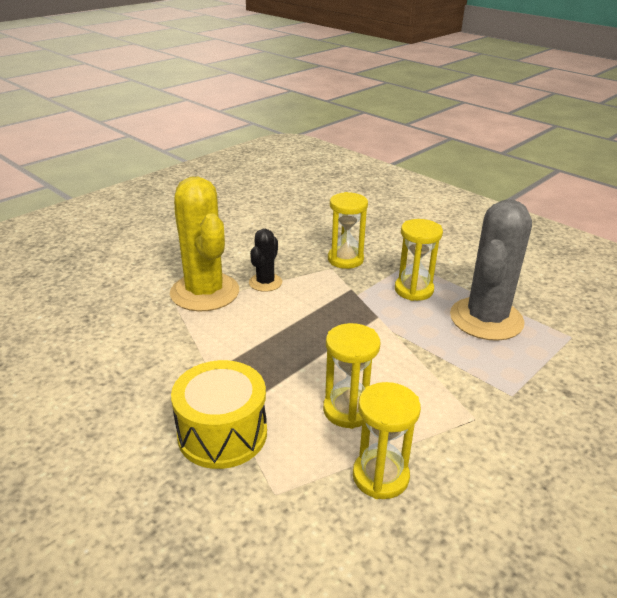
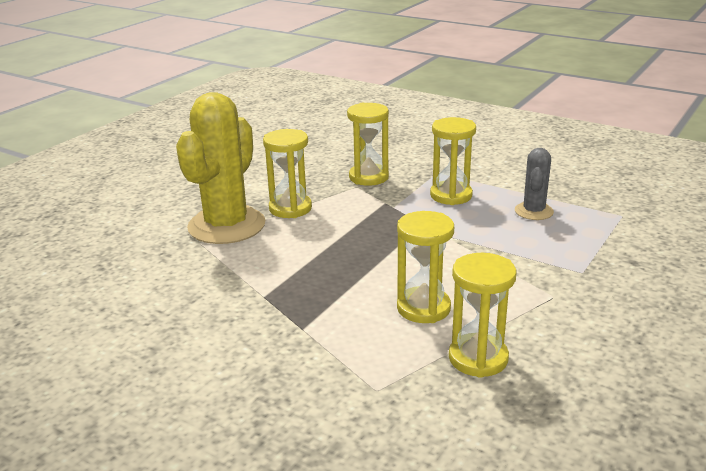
camera: 10 degrees left, 5 degrees down
yellow cactus [170,176,239,311] -> yellow cactus turned 60 degrees clockwise [176,92,265,244]
yellow drum [171,360,267,469] -> none
black cactus [249,229,282,292] -> yellow hourglass [263,129,312,218]
grey cactus [450,199,532,341] -> grey cactus [515,148,554,220], size x0.50

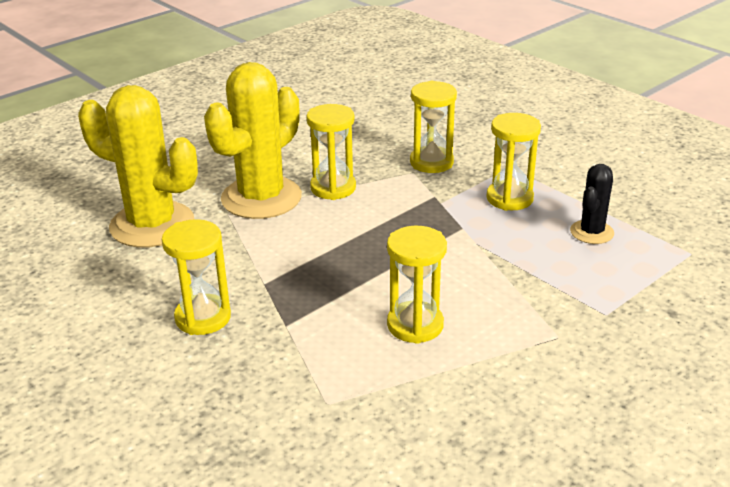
camera: 15 degrees right, 5 degrees up
yellow hourglass [449,253,517,378] -> yellow hourglass moved to [162,219,231,335]
grey cactus [515,148,554,220] -> black cactus [570,164,614,244]
none -> yellow cactus [78,85,198,248]

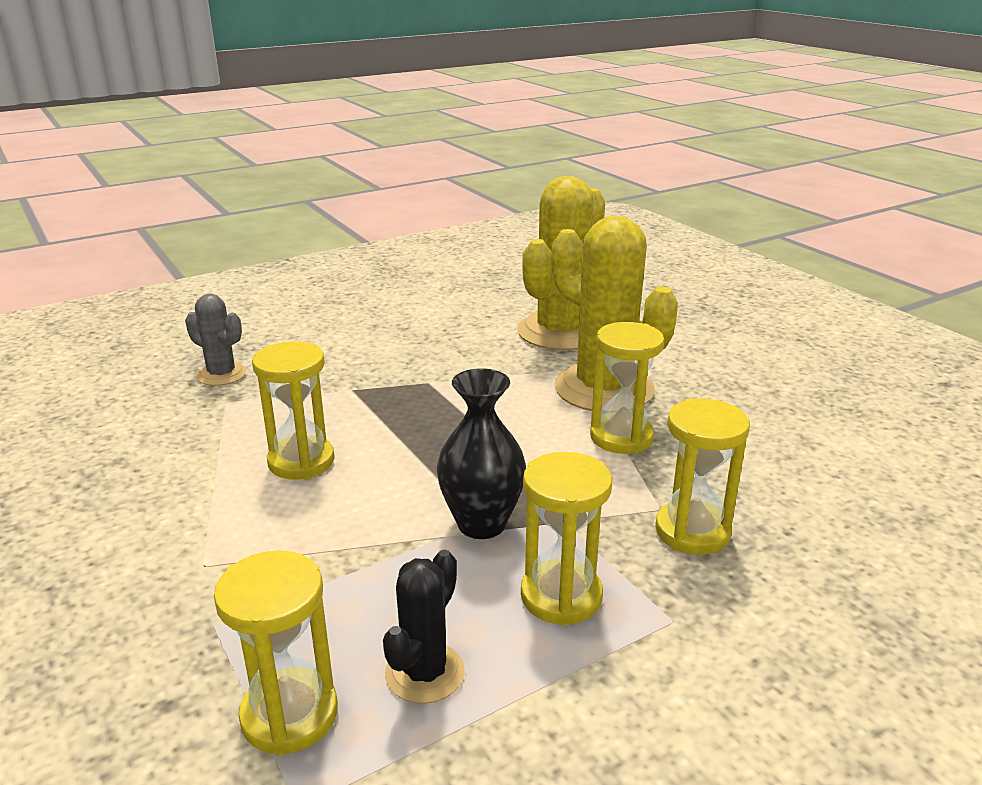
camera: 100 degrees right, 5 degrees down
yellow hourglass [162,219,231,335] -> yellow hourglass moved to [214,551,338,756]
black cactus [570,164,614,244] -> black cactus turned 75 degrees clockwise [383,550,465,704]
none -> grey cactus [185,294,247,386]
none -> black vase [437,368,526,539]

